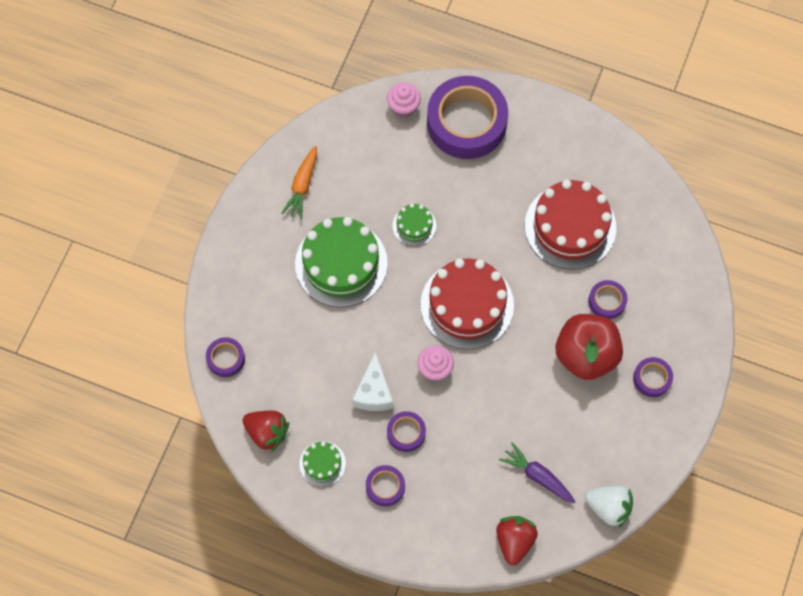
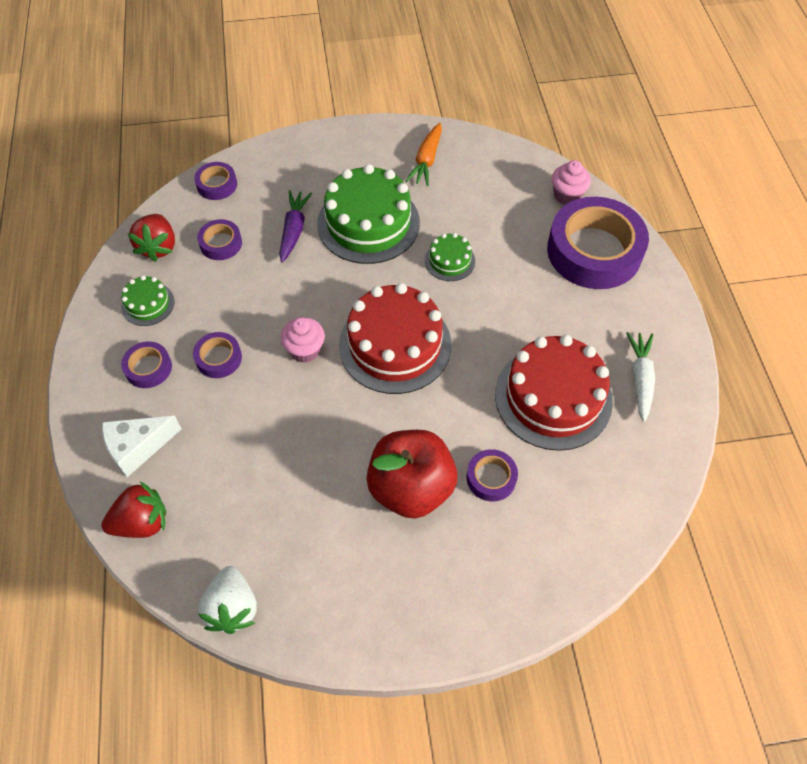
camera: 60 degrees right, 10 degrees down
orange carrot [281,146,317,219] -> orange carrot turned 60 degrees counterclockwise [406,123,442,186]
white cheese [352,351,393,411] -> white cheese moved to [102,416,182,477]
purple carrot [499,442,575,503] -> purple carrot moved to [279,190,312,262]
purple tape [633,357,673,397] -> purple tape moved to [197,219,242,260]
none -> white carrot [626,332,655,422]

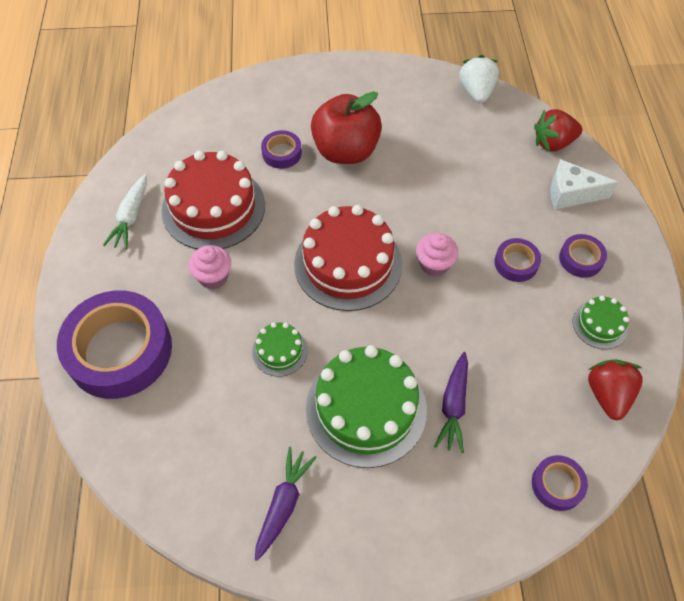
camera: 175 degrees left, 0 degrees up
white cheese [102,416,182,477] -> white cheese turned 150 degrees counterclockwise [550,160,618,209]
purple tape [197,219,242,260] -> none
orange carrot [406,123,442,186] -> purple carrot [255,447,317,561]
pink cupcake [552,160,591,205] -> pink cupcake moved to [188,245,231,289]

